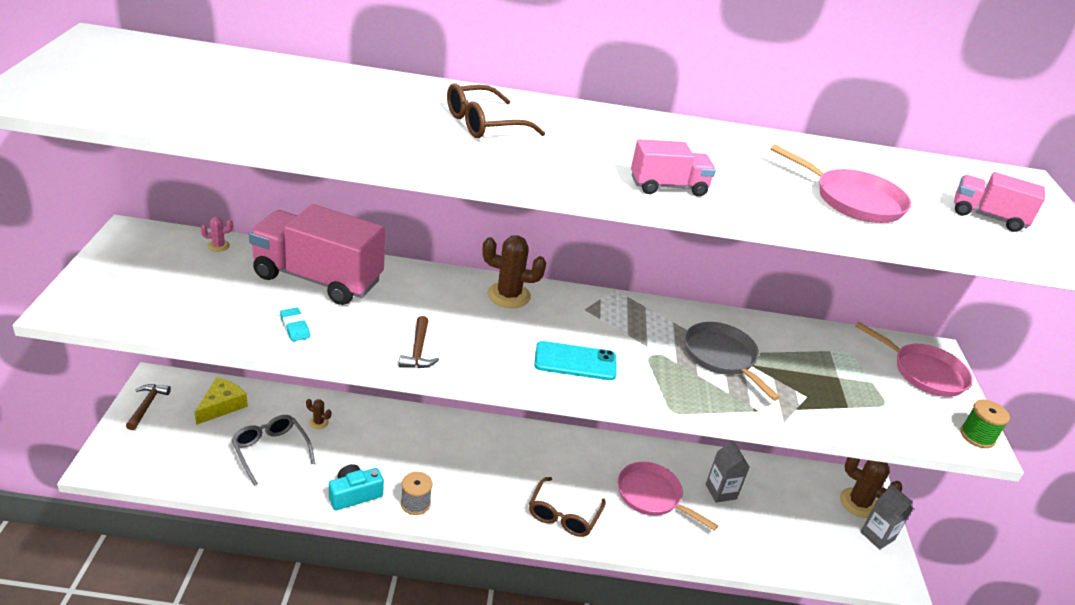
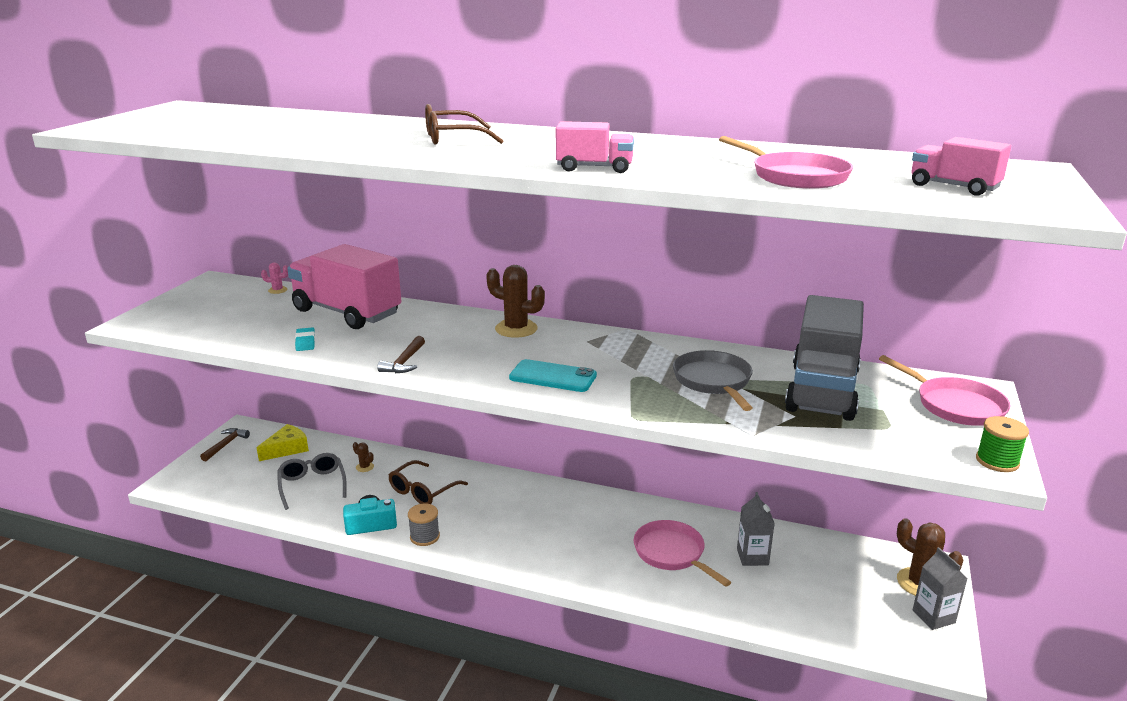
camera: 20 degrees right, 10 degrees down
brown glasses [529,477,606,537] -> brown glasses moved to [389,460,468,504]
none -> grey truck [785,295,864,421]

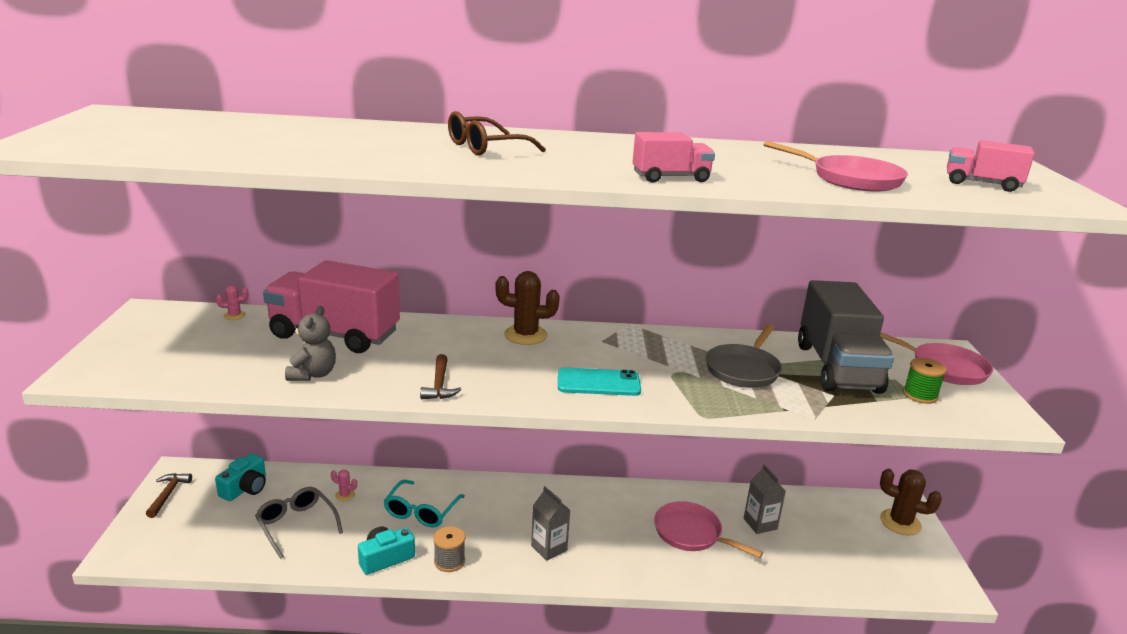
camera: 20 degrees left, 0 degrees up
yellow cheese [256,424,309,461] -> turquoise camera [215,453,266,501]
turquoise eraser [295,327,315,351] -> grey teddy bear [285,306,336,381]
brown cactus [353,442,374,472] -> pink cactus [331,470,357,501]
brown glasses [389,460,468,504] -> turquoise glasses [384,480,465,528]
grey pan [673,350,753,411] -> grey pan turned 120 degrees counterclockwise [706,324,782,388]
grey carton [912,547,967,630] -> grey carton moved to [531,486,571,561]
green spool [976,416,1029,472] -> green spool moved to [903,358,947,404]

